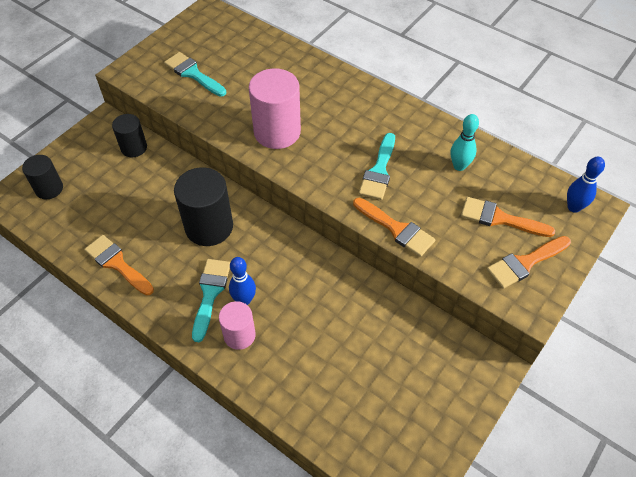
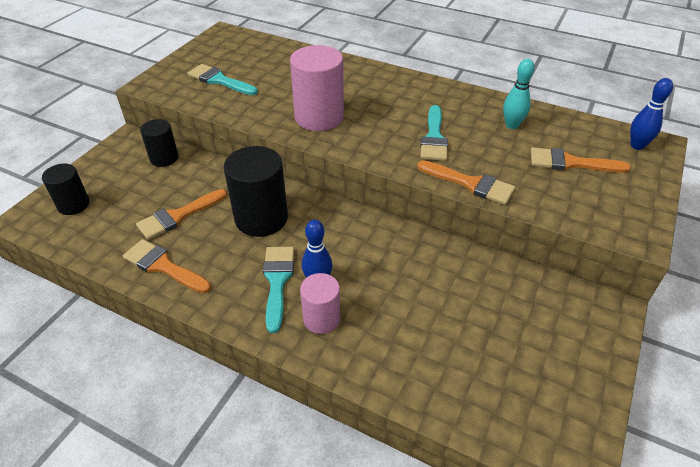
camera: 10 degrees left, 10 degrees down
orange brush [487,236,571,289] -> orange brush moved to [136,189,227,240]

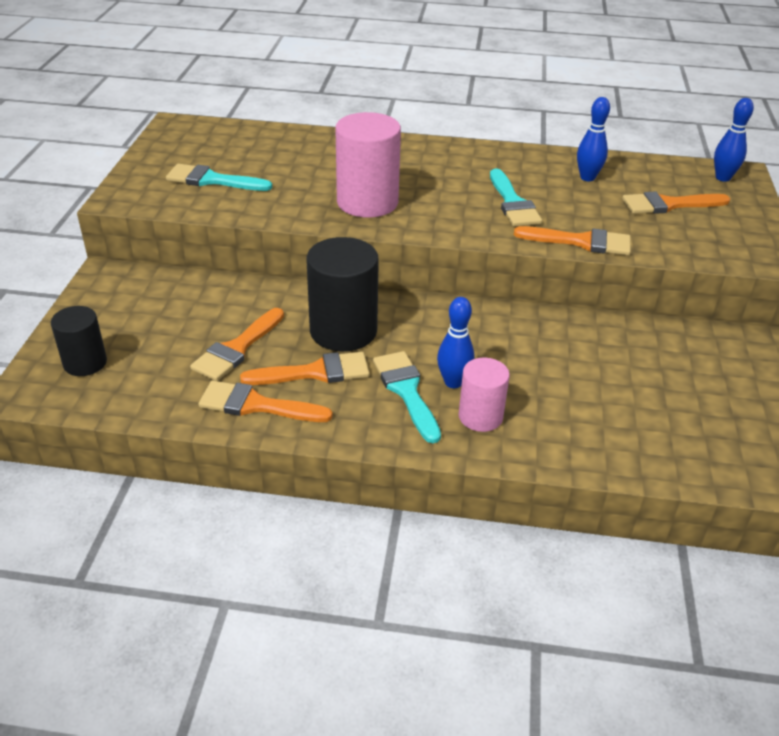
camera: 20 degrees left, 5 degrees down
black cylinder [140,119,178,167] -> none
turquoise bowling pin [503,59,534,129] -> blue bowling pin [577,97,610,181]
none -> orange brush [240,352,370,385]

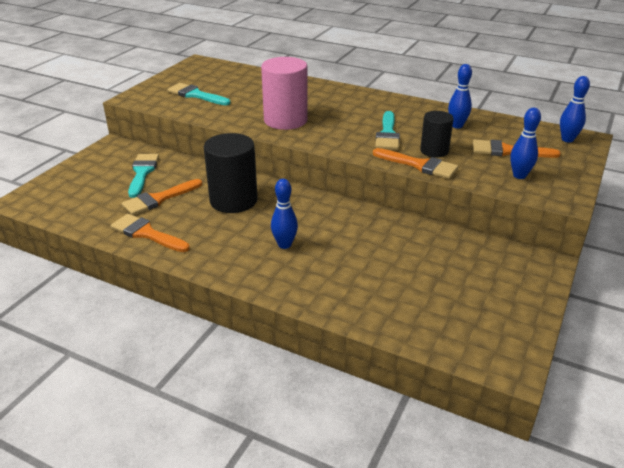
camera: 20 degrees right, 5 degrees down
black cylinder [51,306,107,376] -> black cylinder moved to [420,111,454,157]
orange brush [240,352,370,385] -> none
turquoise brush [373,351,441,443] -> turquoise brush moved to [128,154,159,198]
pink cylinder [459,358,510,432] -> none
none -> blue bowling pin [510,108,541,179]

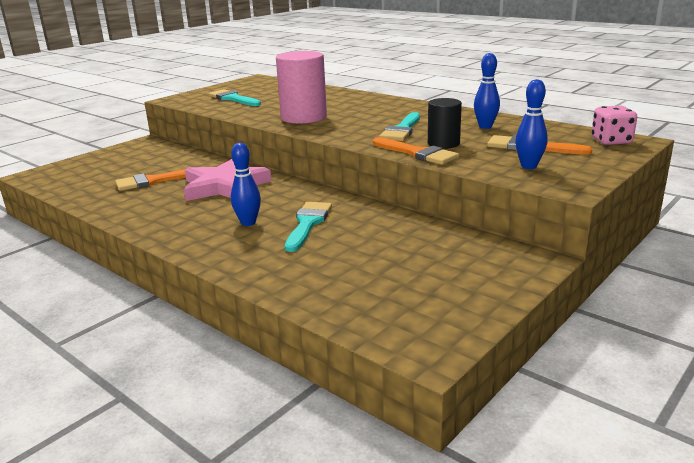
camera: 15 degrees right, 10 degrees down
orange brush [111,214,190,252] -> none
turquoise brush [128,154,159,198] -> turquoise brush moved to [285,202,332,252]
black cylinder [204,133,258,213] -> pink star [184,159,271,201]
blue bowling pin [560,76,590,143] -> pink dice [591,106,637,145]

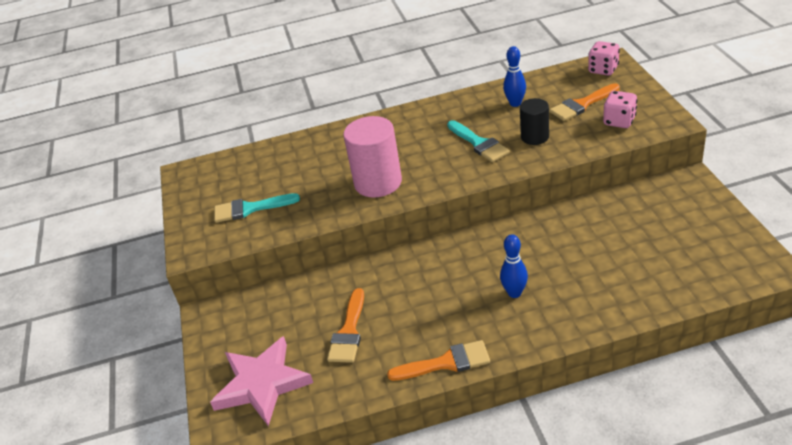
camera: 50 degrees left, 15 degrees up
pink star [184,159,271,201] -> pink star moved to [210,336,313,426]
turquoise brush [285,202,332,252] -> none
orange brush [373,137,459,165] -> orange brush moved to [387,340,490,381]
blue bowling pin [515,79,548,169] -> pink dice [603,91,637,128]

